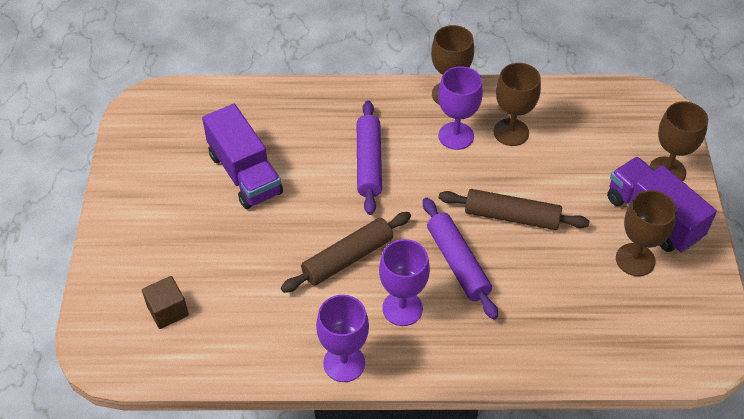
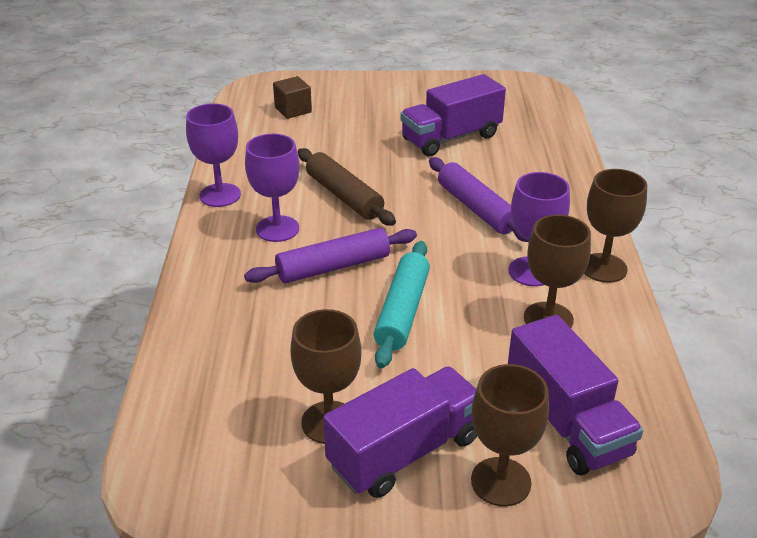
camera: 90 degrees right, 15 degrees down
purple rolling pin [357,100,382,215] -> purple rolling pin turned 60 degrees clockwise [429,157,530,242]
brown rolling pin [439,189,590,230] -> turquoise rolling pin [374,241,430,368]
none -> purple truck [508,315,643,476]

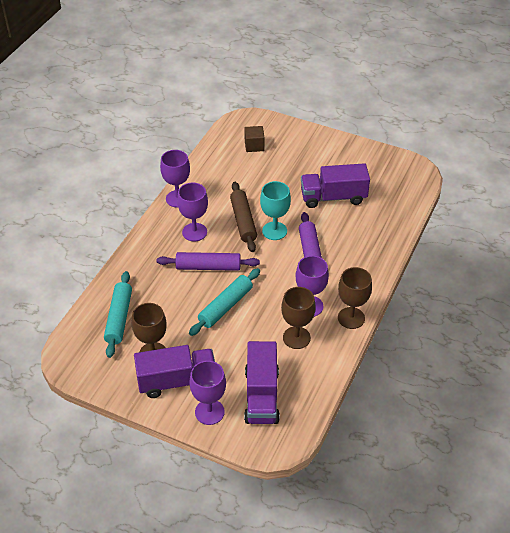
camera: 25 degrees right, 10 degrees up
brown goblet [471,364,549,507] -> purple goblet [189,361,226,425]
none -> turquoise rolling pin [104,271,132,358]
none -> turquoise goblet [260,181,291,240]

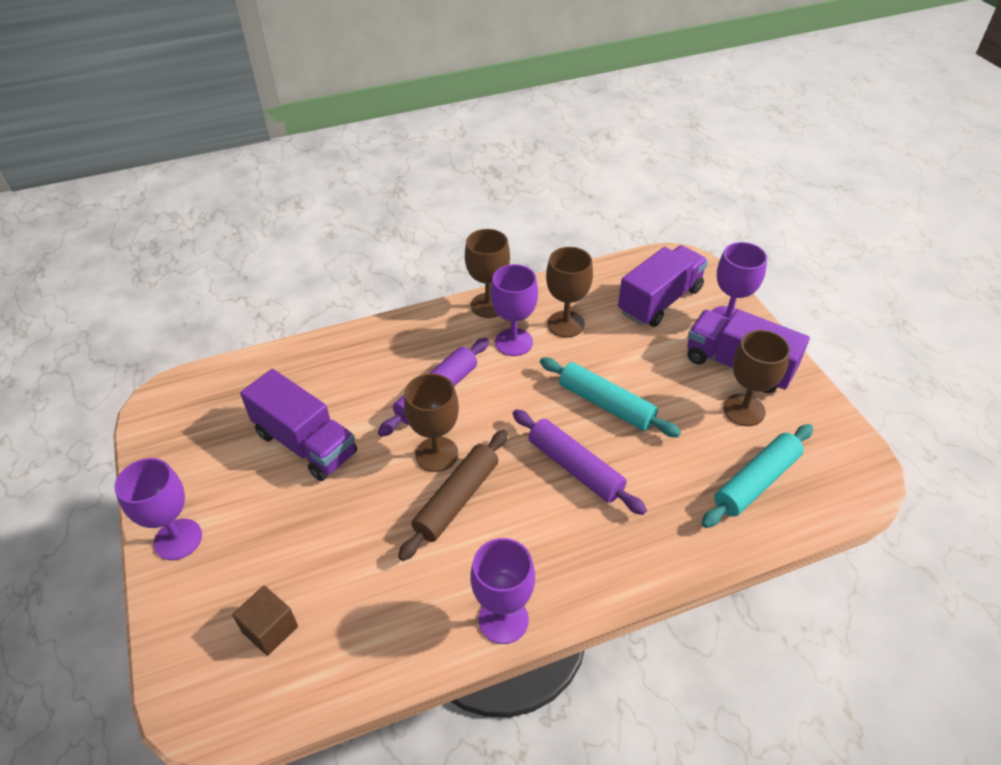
camera: 135 degrees left, 0 degrees up
purple goblet [177,183,208,241] -> purple goblet moved to [114,458,202,560]
turquoise rolling pin [189,268,260,336] -> turquoise rolling pin turned 45 degrees clockwise [540,358,681,437]
turquoise goblet [260,181,291,240] -> brown goblet [404,373,459,472]

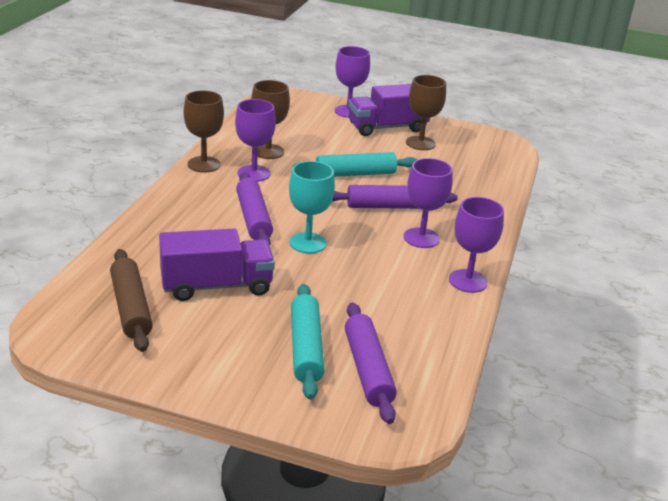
camera: 55 degrees left, 15 degrees down
purple goblet [114,458,202,560] -> purple goblet moved to [404,158,453,248]
brown cube [232,586,298,656] -> purple rolling pin [345,302,397,424]
brown rolling pin [398,430,508,561] -> brown rolling pin moved to [110,249,153,352]
brown goblet [404,373,459,472] -> turquoise goblet [289,161,335,253]
purple truck [618,245,708,327] -> none
turquoise rolling pin [701,424,813,528] -> turquoise rolling pin moved to [291,284,325,400]

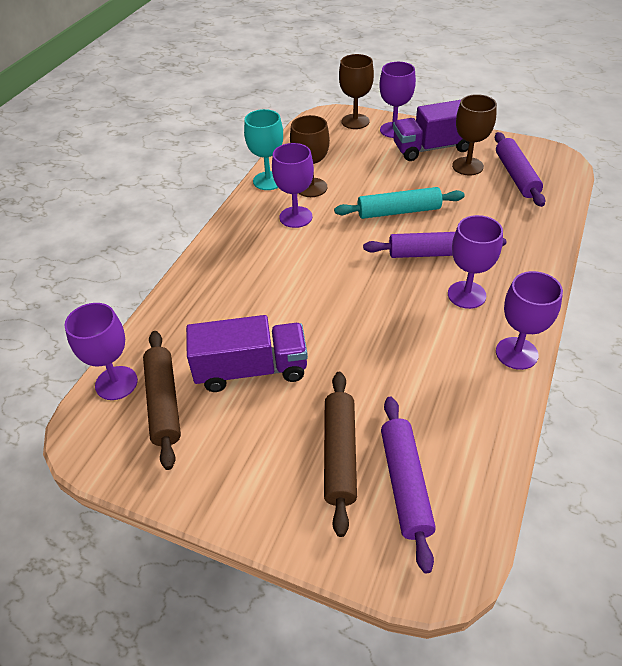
camera: 10 degrees right, 15 degrees up
brown goblet [184,90,224,173] -> brown goblet moved to [339,54,374,129]
purple rolling pin [236,172,273,245] -> purple rolling pin moved to [495,132,545,207]
turquoise goblet [289,161,335,253] -> turquoise goblet moved to [244,109,283,190]
turquoise rolling pin [291,284,325,400] -> brown rolling pin [324,372,357,537]
none -> purple goblet [65,303,138,400]

